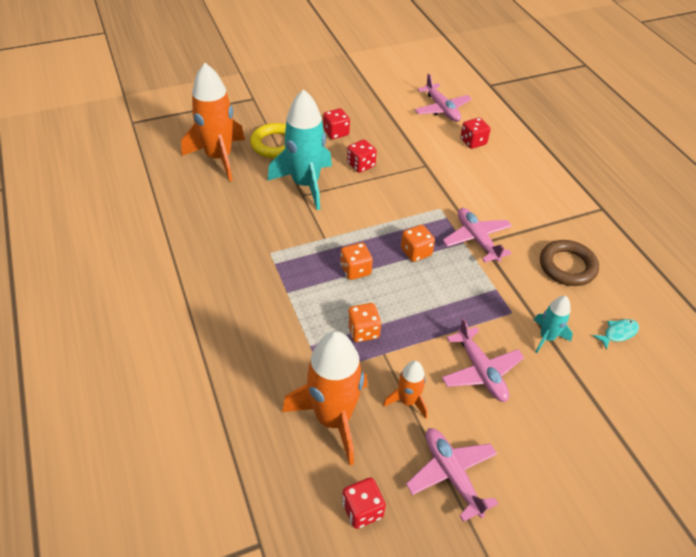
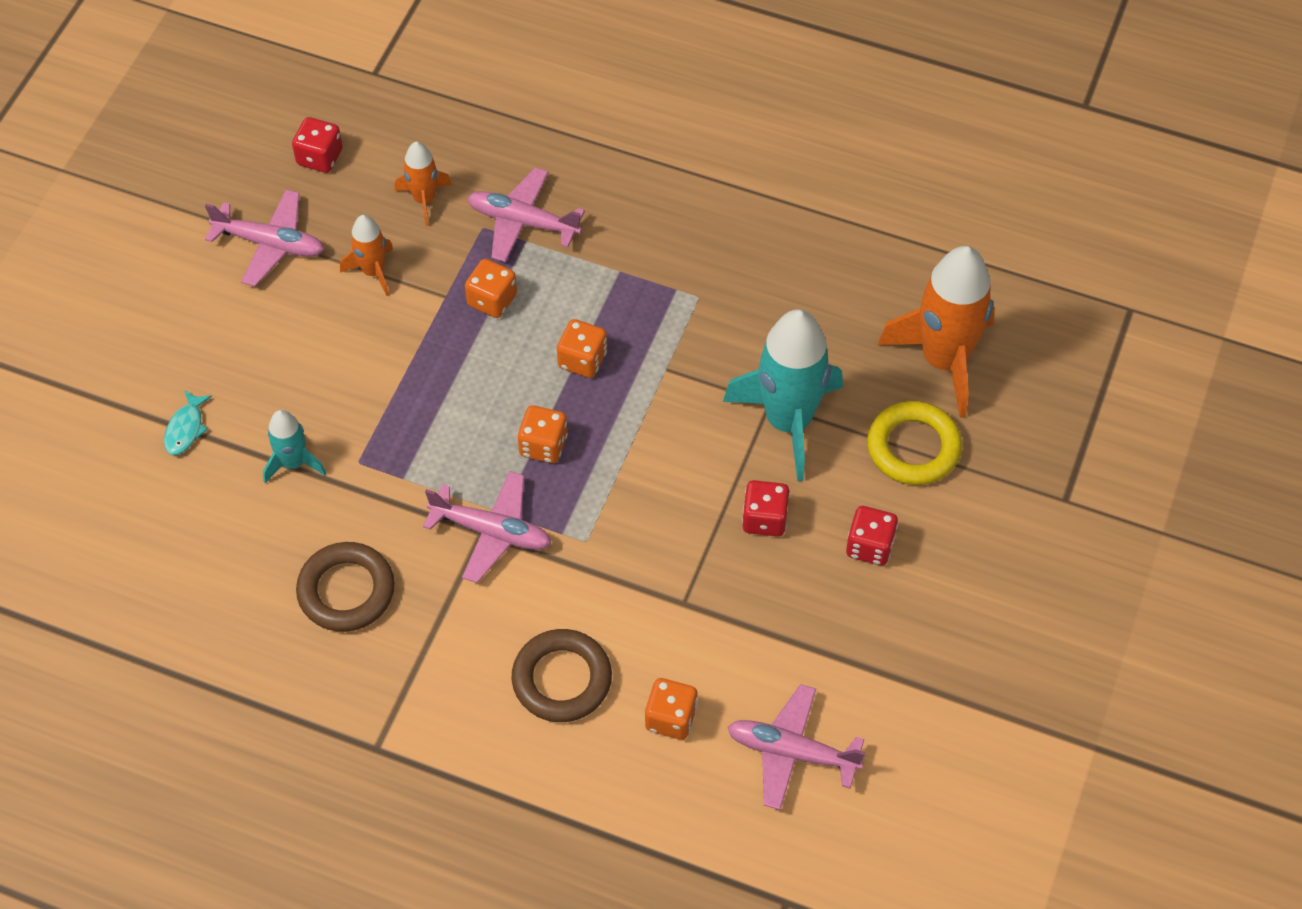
camera: 135 degrees right, 10 degrees up
orange rocket [282,331,367,465] -> orange rocket [395,141,452,226], size x0.50
pink plane [442,318,524,402] -> pink plane moved to [467,167,585,262]
red dice [460,118,491,149] -> orange dice [645,678,698,740]
turquoise fish [593,319,639,350] -> turquoise fish moved to [164,390,212,455]
none -> brown ring [512,629,612,722]

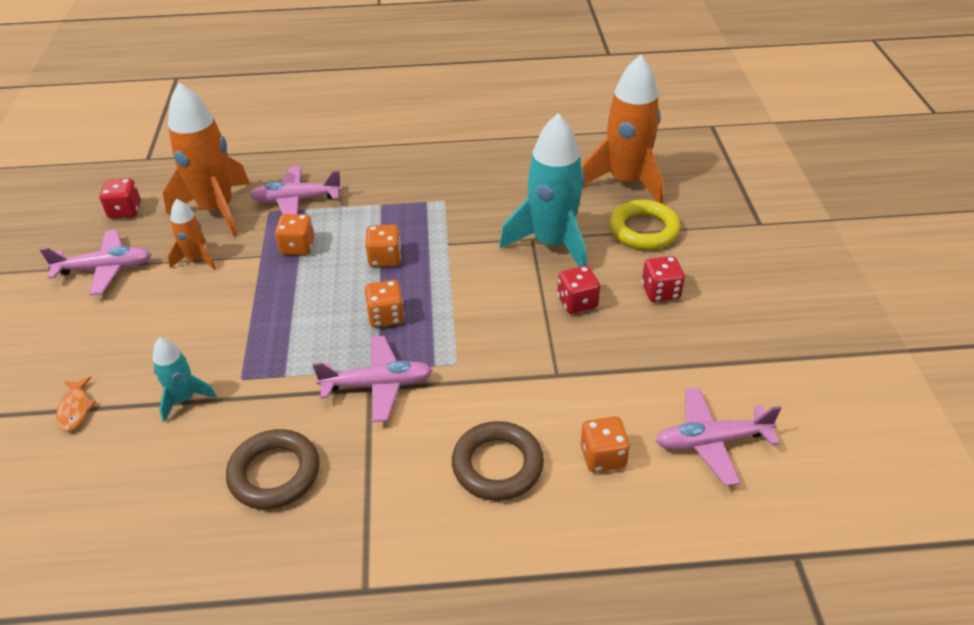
camera: 25 degrees left, 15 degrees down
turquoise fish [164,390,212,455] -> orange fish [56,377,96,431]
orange rocket [395,141,452,226] -> orange rocket [163,83,250,237], size x1.99

